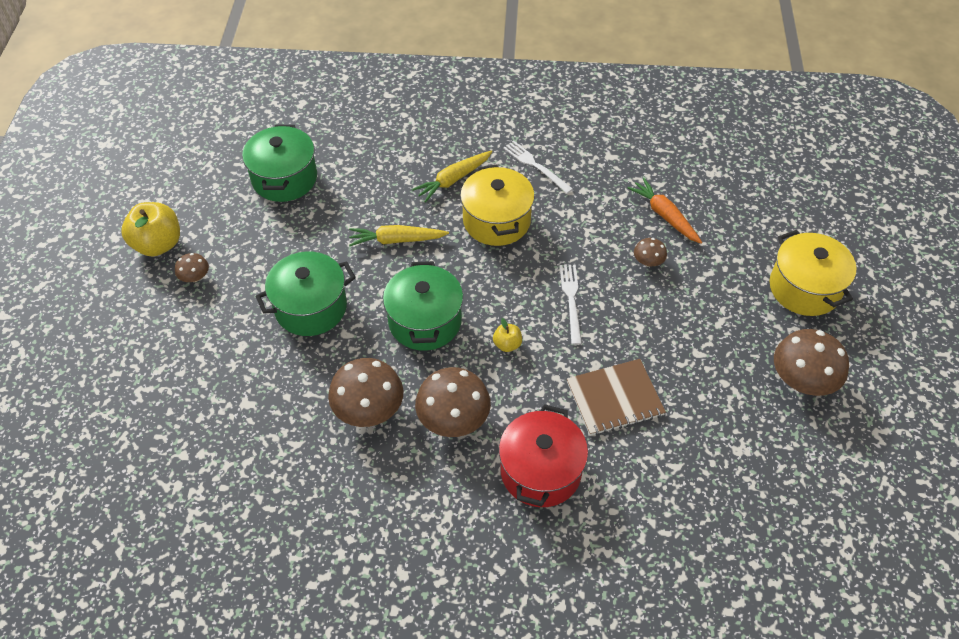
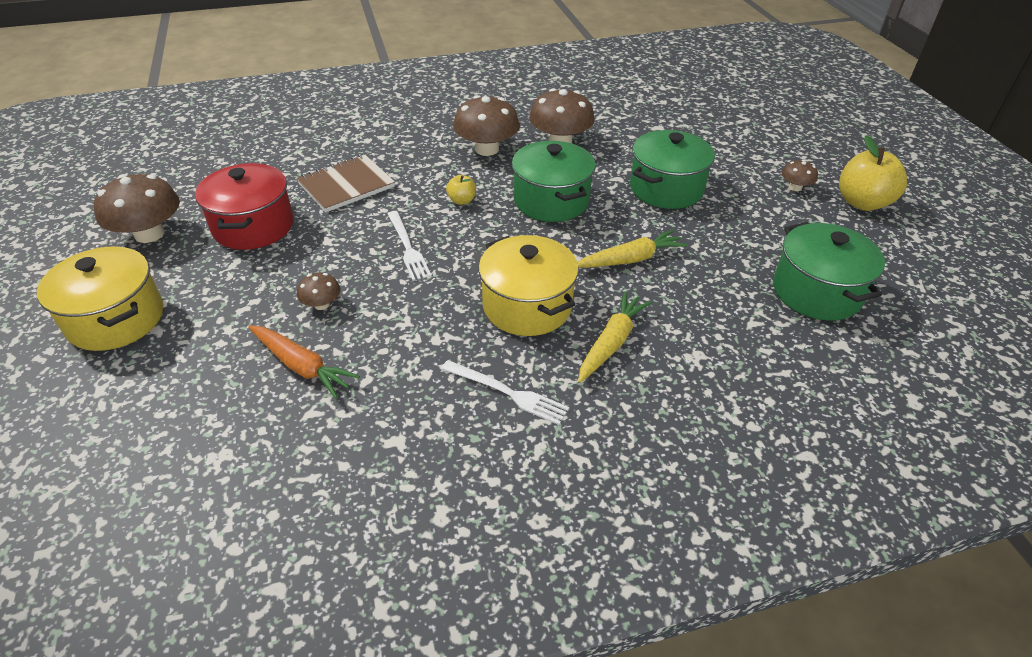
camera: 160 degrees right, 10 degrees down
red pot [499,404,588,507] -> red pot moved to [195,163,294,250]

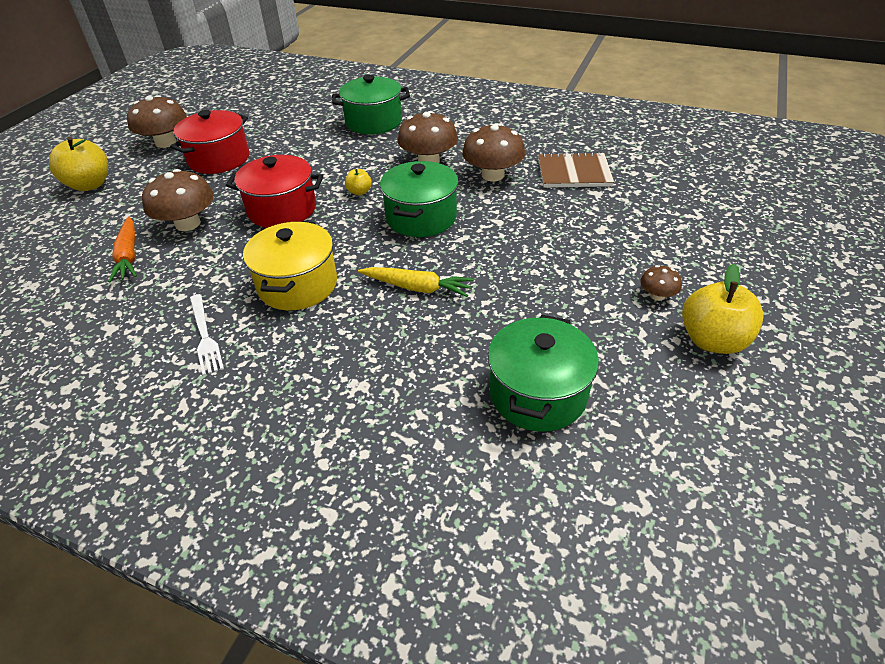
camera: 40 degrees right, 0 degrees up
yellow pot [37,246,163,351] -> yellow apple [49,137,108,191]
brown notebook [297,155,395,212] -> brown notebook moved to [538,152,614,188]
brown mushroom [297,272,341,310] -> brown mushroom [142,169,214,231], size x2.01
white fork [387,211,431,281] -> red pot [226,155,323,228]
yellow carrot [578,291,652,383] -> none
green pot [630,130,715,209] -> green pot moved to [332,75,410,134]

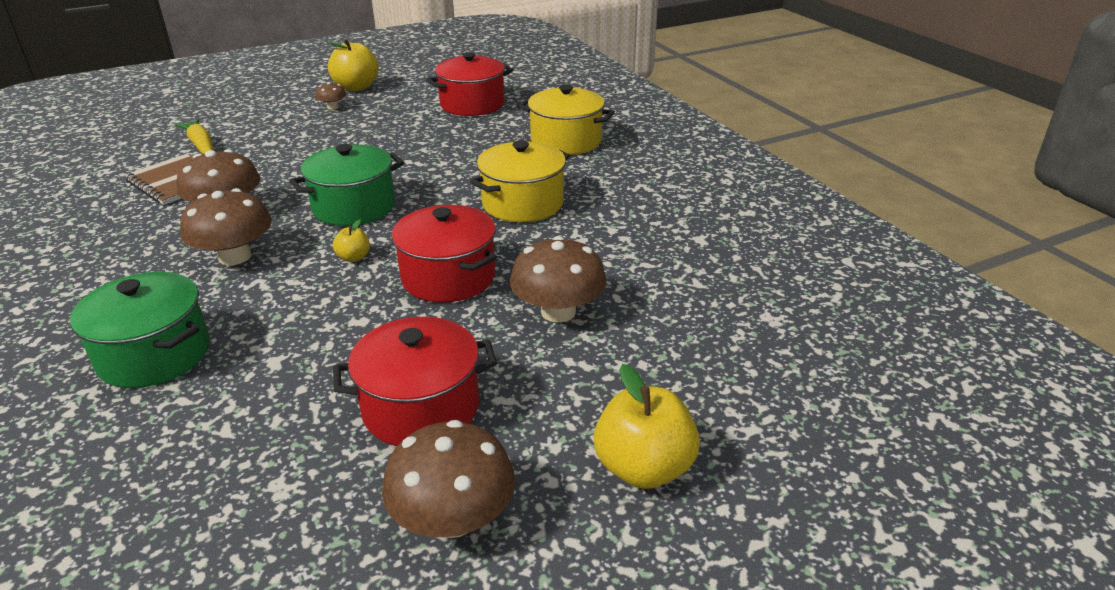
camera: 140 degrees left, 10 degrees down
orange carrot [108,216,137,283] -> none
white fork [190,294,224,376] -> none
yellow carrot [358,267,473,297] -> yellow carrot moved to [175,119,214,154]
green pot [488,315,599,432] -> red pot [426,52,513,116]
none -> yellow pot [518,84,615,155]

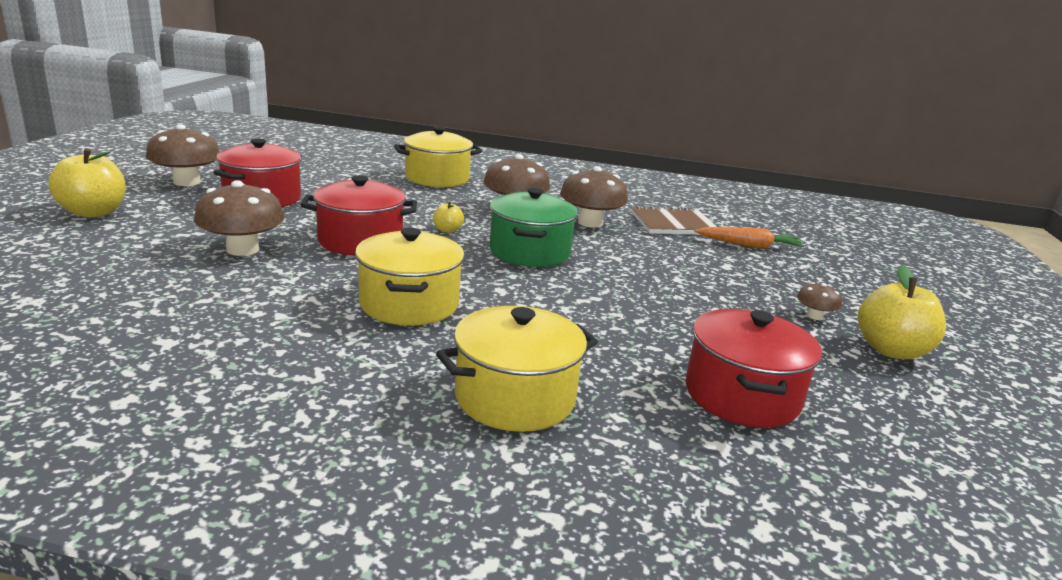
camera: 125 degrees right, 10 degrees down
green pot [70,272,210,388] -> yellow pot [394,127,482,187]
yellow carrot [175,119,214,154] -> orange carrot [695,227,805,249]

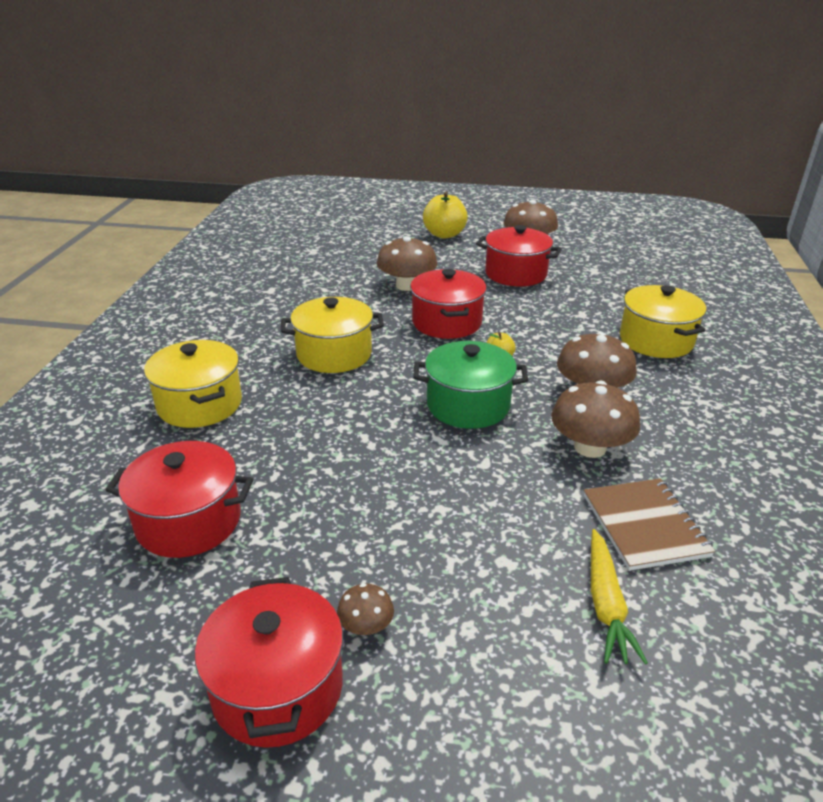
camera: 90 degrees right, 10 degrees up
orange carrot [695,227,805,249] -> yellow carrot [591,529,648,665]
yellow apple [858,265,946,359] -> red pot [195,577,343,748]

